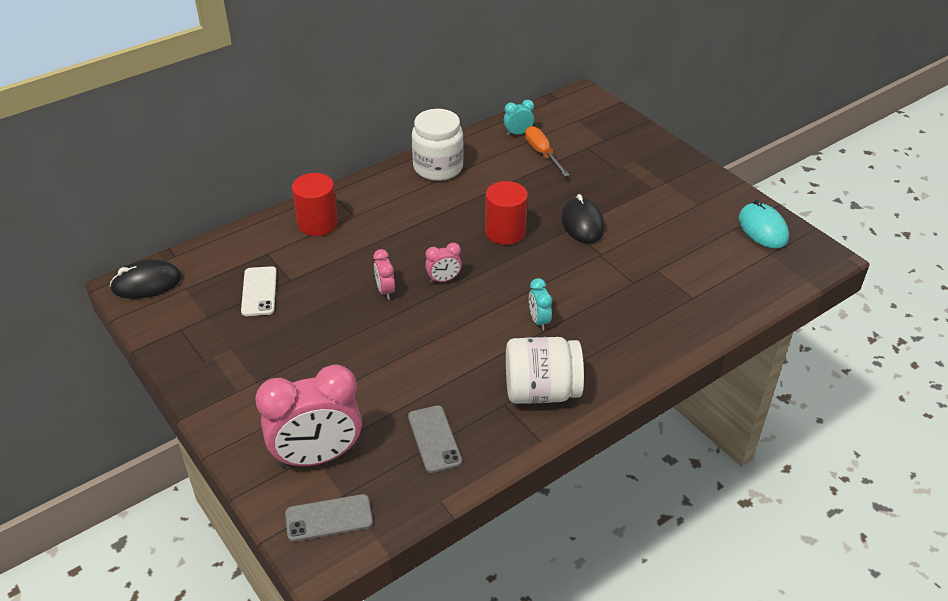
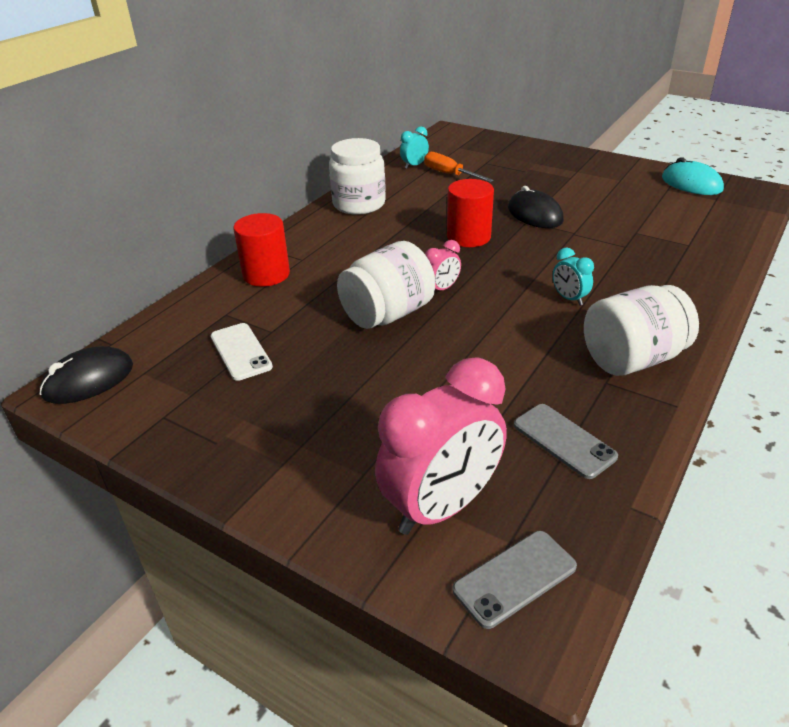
camera: 20 degrees left, 5 degrees down
pink clock [373,249,395,300] -> white jar [337,241,435,329]

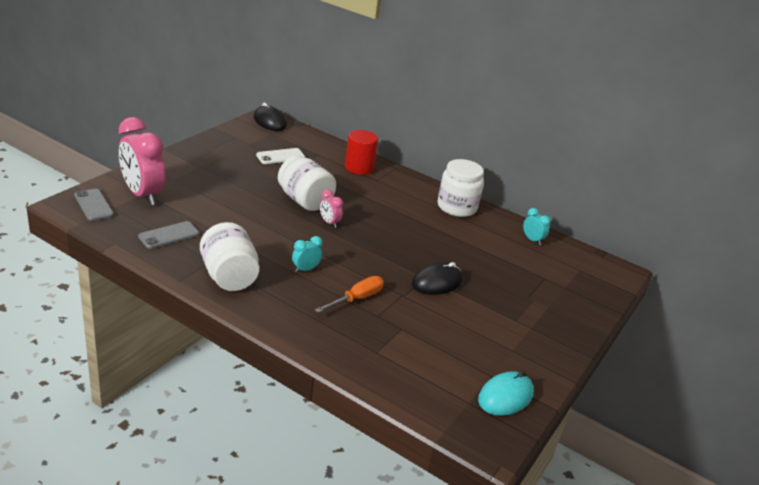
camera: 85 degrees right, 5 degrees down
orange screwdriver [424,152,494,182] -> orange screwdriver moved to [315,276,384,313]
red cylinder [447,179,494,247] -> none

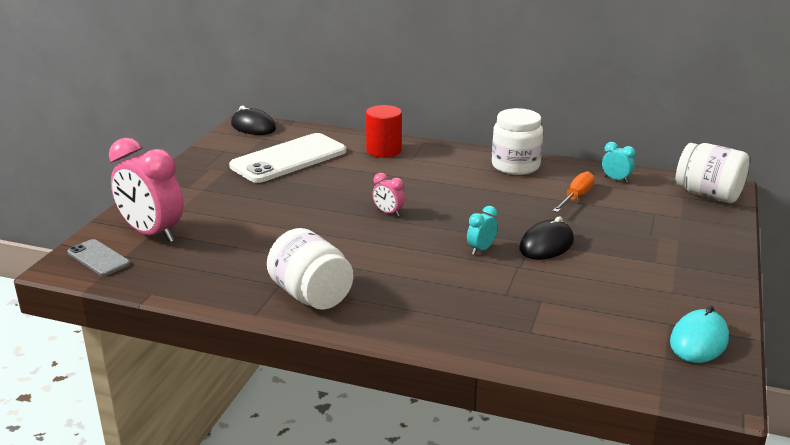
camera: 10 degrees left, 5 degrees down
grey phone [138,221,199,249] -> none
white phone [256,148,305,164] -> white phone [229,133,346,183], size x2.01
white jar [278,155,336,211] -> white jar moved to [676,143,749,203]
turquoise clock [292,236,322,273] -> turquoise clock moved to [467,206,498,255]
orange screwdriver [315,276,384,313] -> orange screwdriver moved to [553,171,595,212]

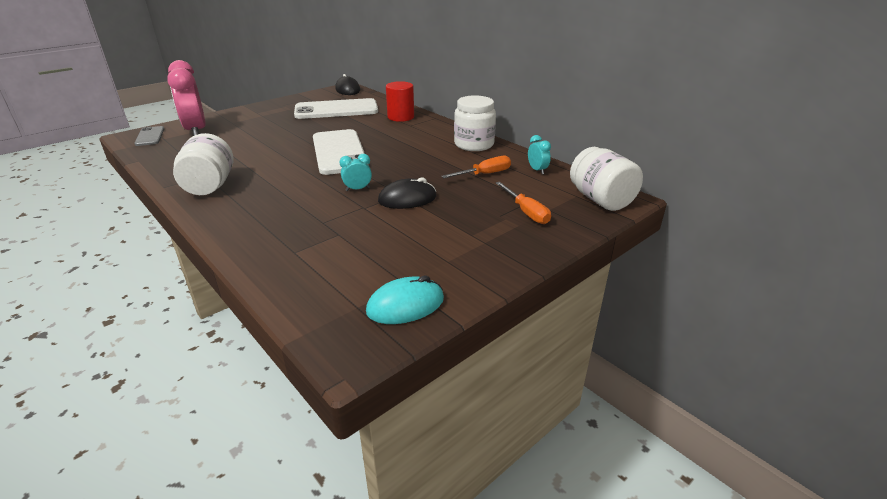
camera: 30 degrees right, 5 degrees up
pink clock [372,173,405,217] -> white phone [313,129,369,175]
none -> orange screwdriver [496,182,551,224]

